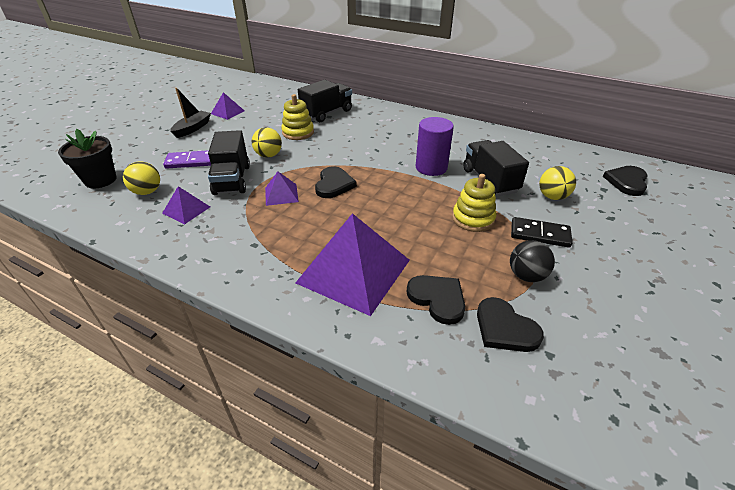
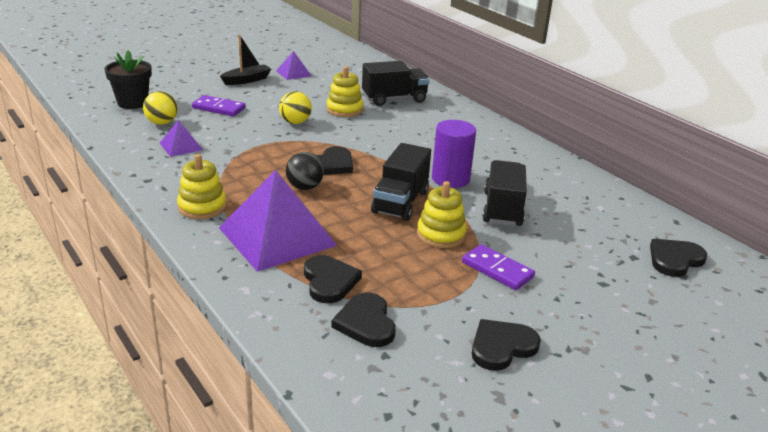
camera: 25 degrees right, 10 degrees down
black truck [208,130,250,195] -> black truck moved to [371,143,431,221]
purple pyramid [265,171,299,206] -> none
black ball [510,240,555,282] -> black ball moved to [286,152,324,190]
black domino [511,217,573,247] -> purple domino [462,244,535,290]
yellow ball [539,166,576,200] -> none
none -> yellow stacking toy [177,154,227,219]
none -> black heart [472,319,541,371]

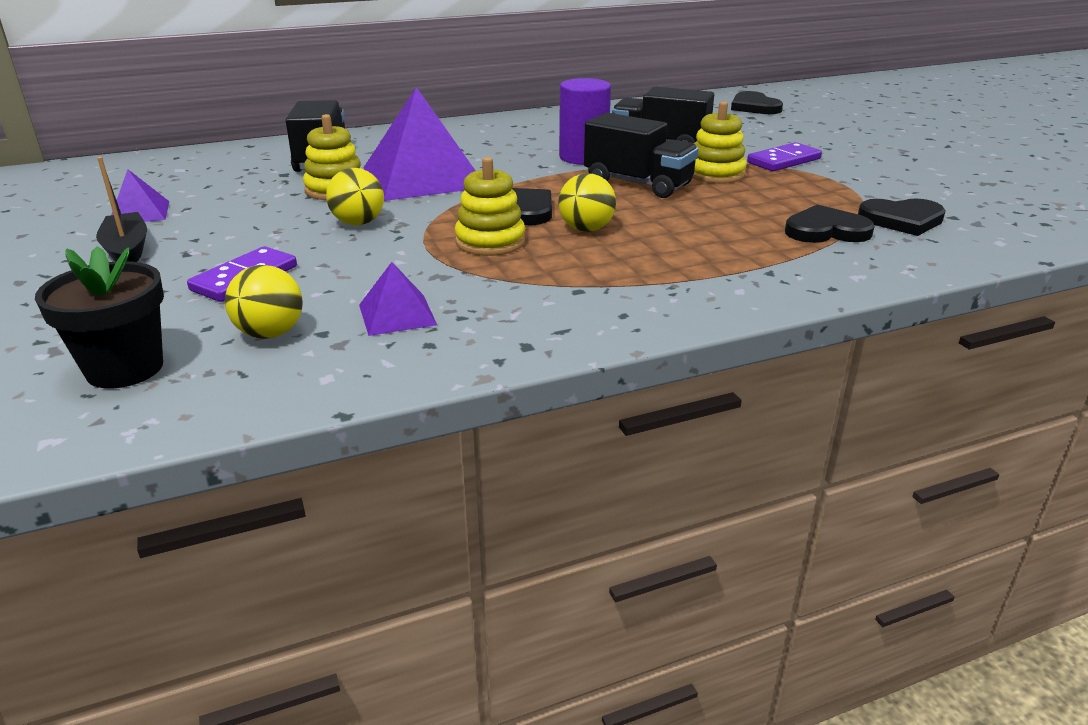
camera: 75 degrees left, 0 degrees up
yellow stacking toy [177,154,227,219] -> yellow stacking toy moved to [455,157,525,256]
purple pyramid [219,170,338,272] -> purple pyramid moved to [363,87,476,201]
black ball [286,152,324,190] -> yellow ball [558,173,616,232]
black heart [472,319,541,371] -> none

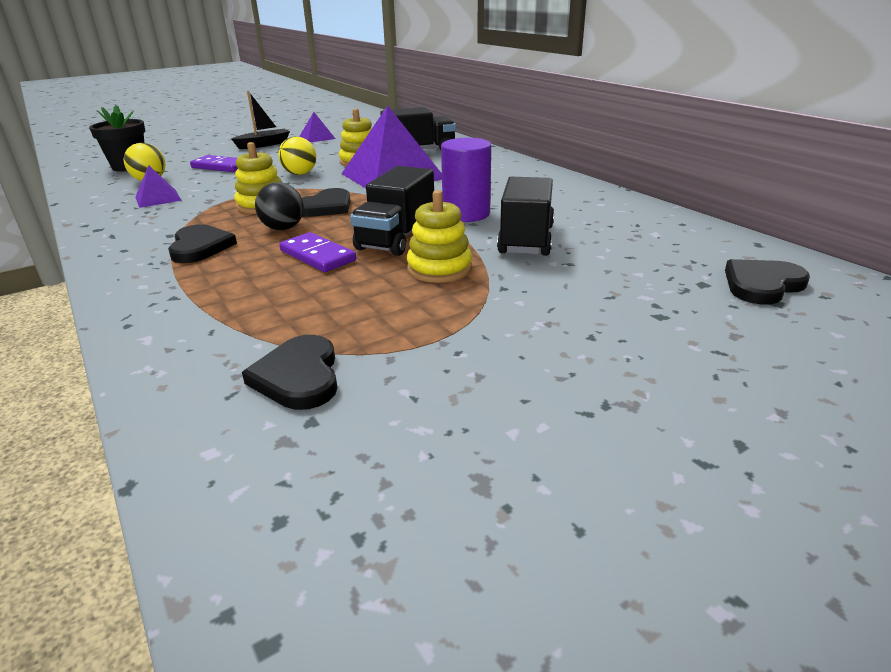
camera: 80 degrees right, 0 degrees up
yellow ball [558,173,616,232] -> black ball [255,182,304,230]
purple domino [747,142,822,171] -> purple domino moved to [279,232,356,272]
black heart [785,204,875,243] -> black heart moved to [168,224,237,263]

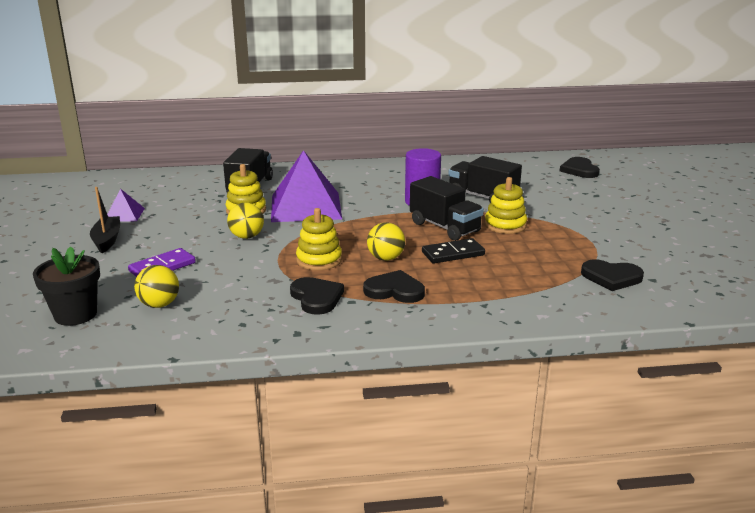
camera: 65 degrees left, 5 degrees down
purple pyramid [135,165,182,208] -> none
black ball [255,182,304,230] -> yellow ball [367,222,405,261]
purple domino [279,232,356,272] -> black domino [422,238,485,264]
black heart [302,188,350,217] -> black heart moved to [290,277,344,315]

